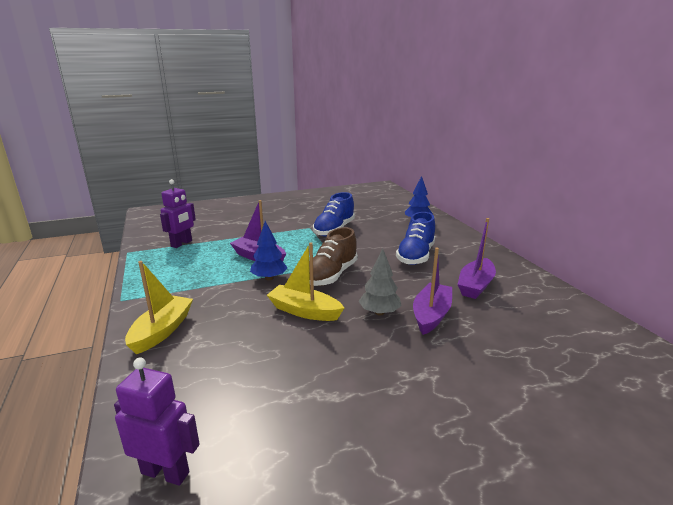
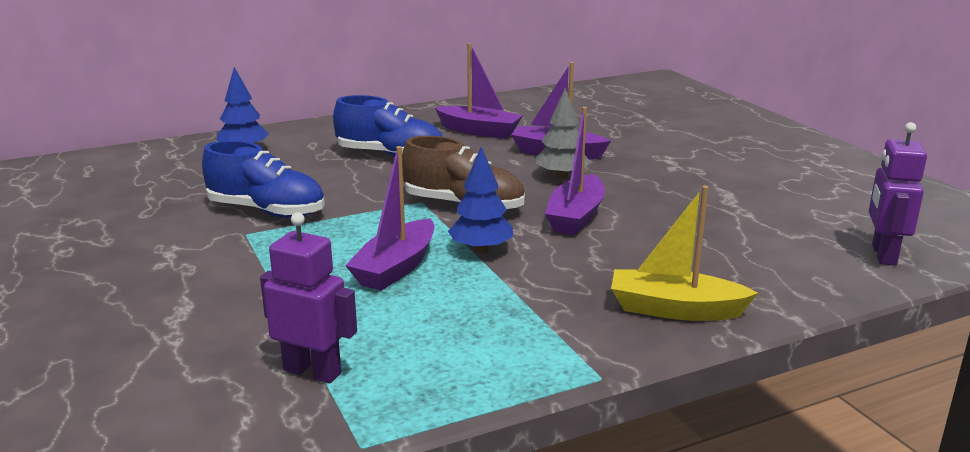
camera: 95 degrees left, 0 degrees up
yellow boat [267,242,344,321] -> purple boat [545,107,605,235]

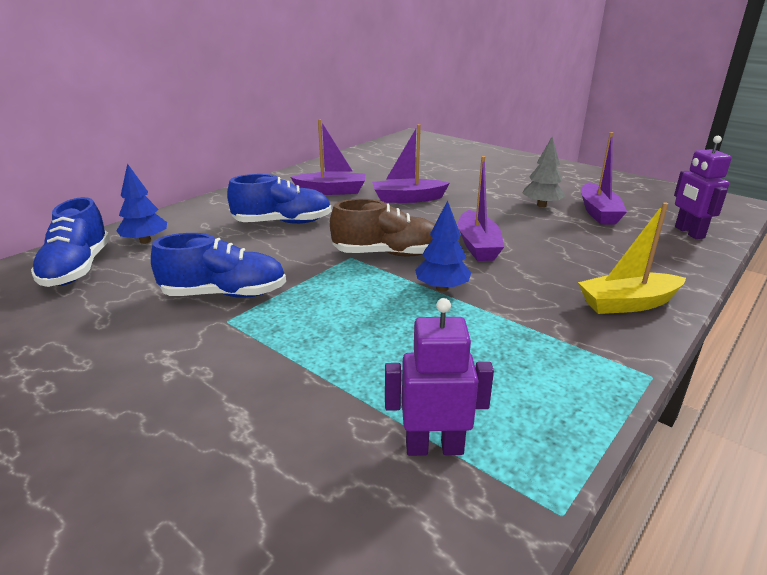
camera: 25 degrees left, 5 degrees up
purple boat [345,146,434,291] -> purple boat moved to [581,132,627,224]
grey tree [536,88,590,179] -> grey tree moved to [522,137,565,207]
none -> blue shoe [31,197,110,287]

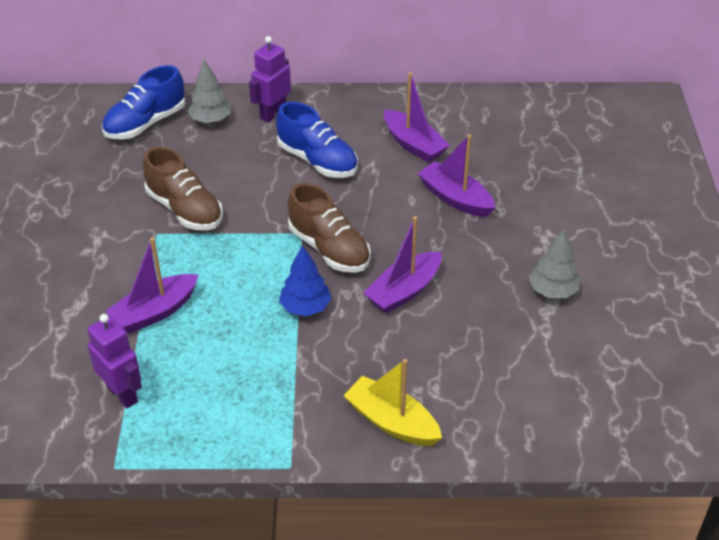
camera: 50 degrees right, 15 degrees up
blue tree [116,163,167,244] -> grey tree [188,60,231,123]
blue shoe [151,233,286,298] -> brown shoe [143,147,223,230]
purple boat [581,132,627,224] -> purple boat moved to [106,238,199,334]
purple robot [674,136,732,239] -> purple robot moved to [249,36,291,122]

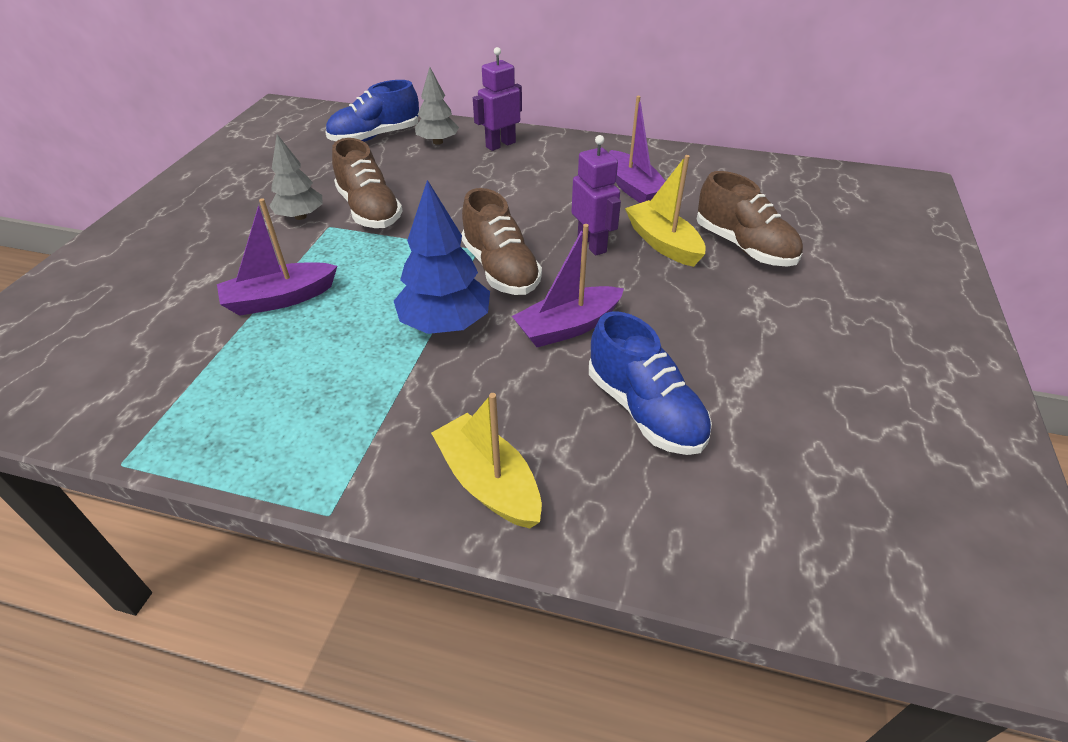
camera: 15 degrees right, 0 degrees up
purple robot [88,314,142,408] -> purple robot moved to [571,135,621,256]
blue shoe [276,102,358,178] -> blue shoe moved to [589,311,712,455]
blue tree [279,245,331,316] -> blue tree [394,180,490,334], size x1.51
purple boat [418,135,495,217] -> yellow boat [625,155,706,267]
grey tree [529,229,580,298] -> grey tree moved to [269,134,323,220]
none -> brown shoe [697,171,803,266]

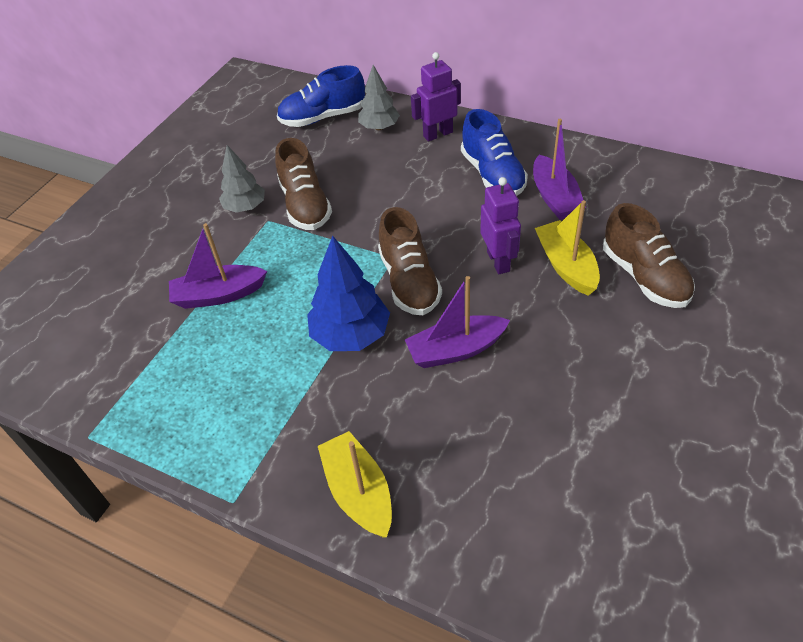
camera: 15 degrees right, 5 degrees up
blue shoe [589,311,712,455] -> blue shoe moved to [461,109,528,196]

